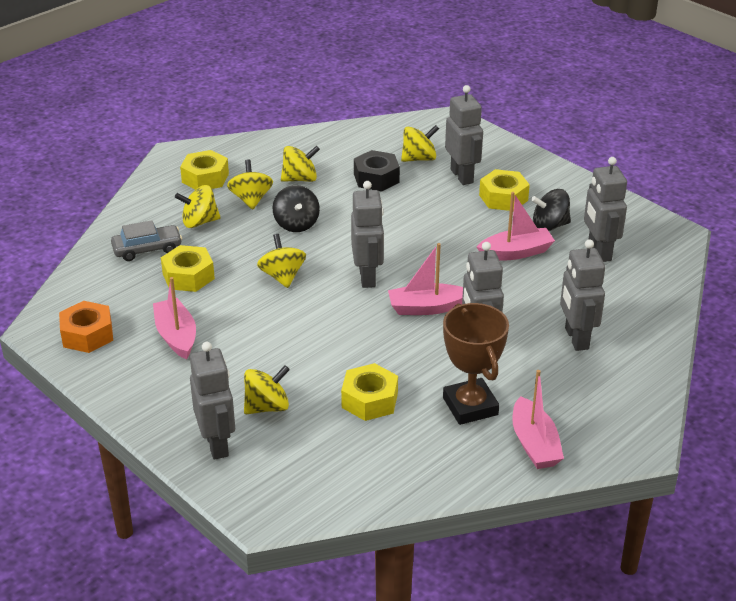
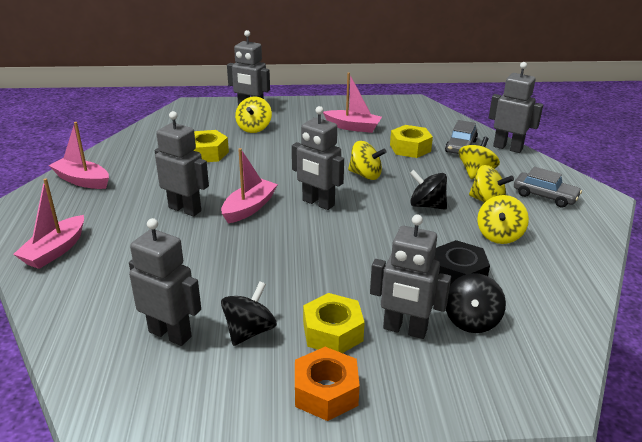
camera: 130 degrees right, 5 degrees down
orange nut [59,301,113,353] -> orange nut moved to [295,347,360,421]
yellow nut [180,150,229,190] -> grey car [514,167,582,207]
yellow spinning top [401,125,439,162] -> black spinning top [446,273,506,333]
brown trophy [443,303,509,425] -> none
pink boat [477,192,555,260] -> pink boat moved to [13,178,84,269]
grey robot [560,239,605,351] -> grey robot moved to [489,62,543,153]

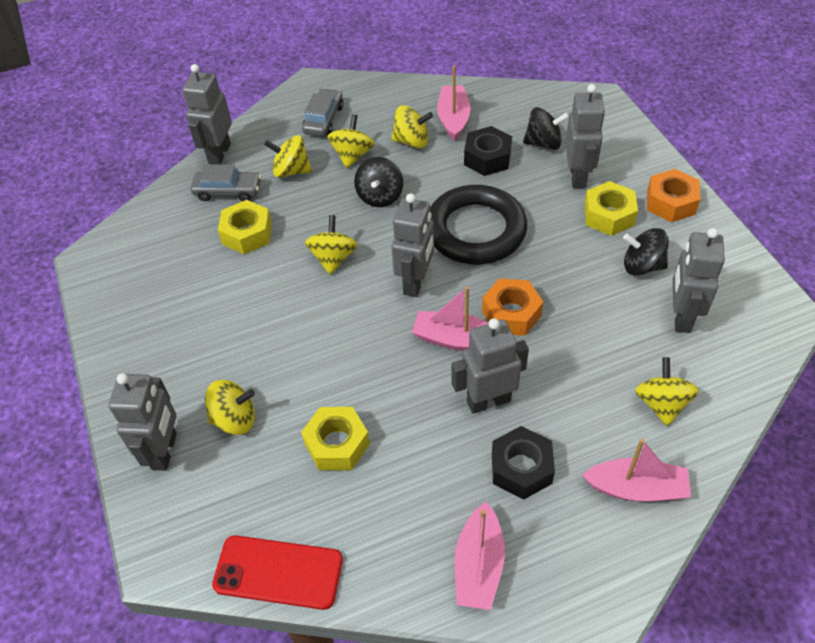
camera: 105 degrees left, 20 degrees up
grey robot [155,111,209,216] -> grey robot turned 60 degrees clockwise [452,318,529,414]
pink boat [323,73,382,133] -> pink boat moved to [437,66,470,141]
none -> red phone [212,535,343,610]
none -> black ring [430,185,527,264]
none -> orange nut [482,278,543,336]
none -> black nut [492,426,555,500]
none -> yellow spinning top [635,357,699,426]

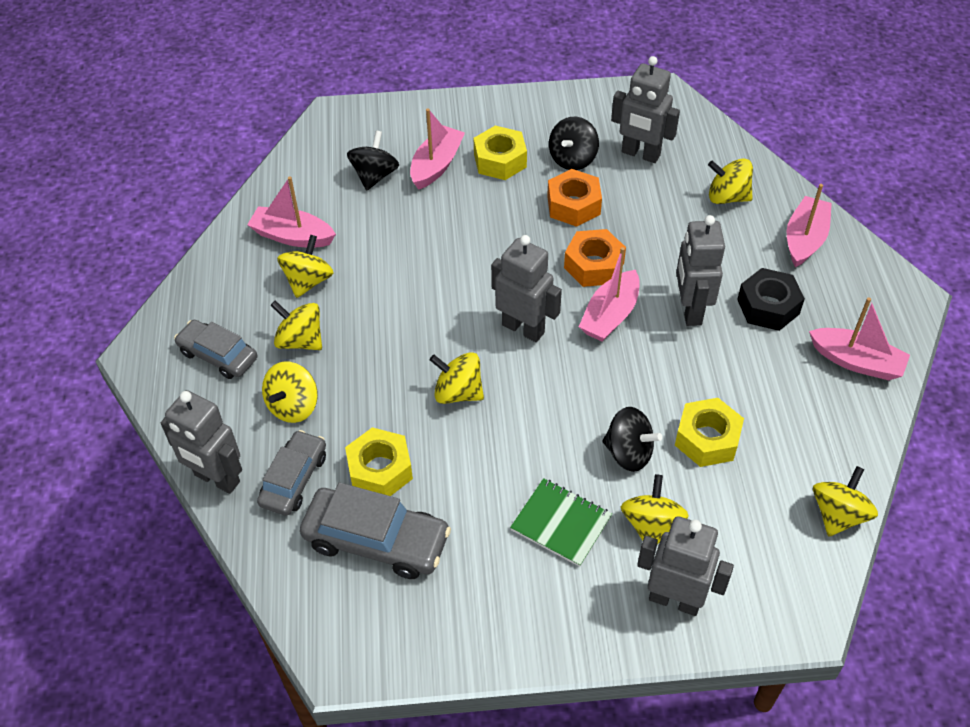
camera: 75 degrees left, 0 degrees up
red phone [212,535,343,610] -> yellow spinning top [813,466,878,536]
black spinning top [354,157,403,207] -> black spinning top moved to [602,407,662,472]
black ring [430,185,527,264] -> none
black nut [464,126,512,176] -> none
grey robot [565,84,605,188] -> pink boat [410,108,465,190]
orange nut [647,169,701,222] -> orange nut moved to [547,169,602,227]
none -> grey car [300,483,451,579]
none -> green notebook [510,478,612,567]

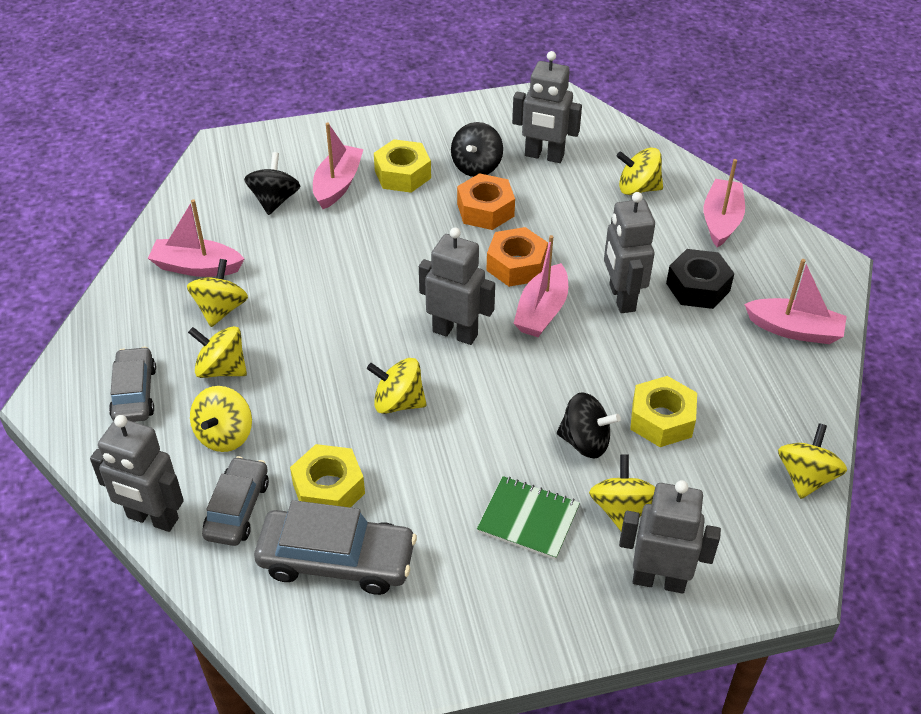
camera: 10 degrees left, 5 degrees down
grey car [174,320,257,379] -> grey car turned 60 degrees clockwise [109,347,156,422]

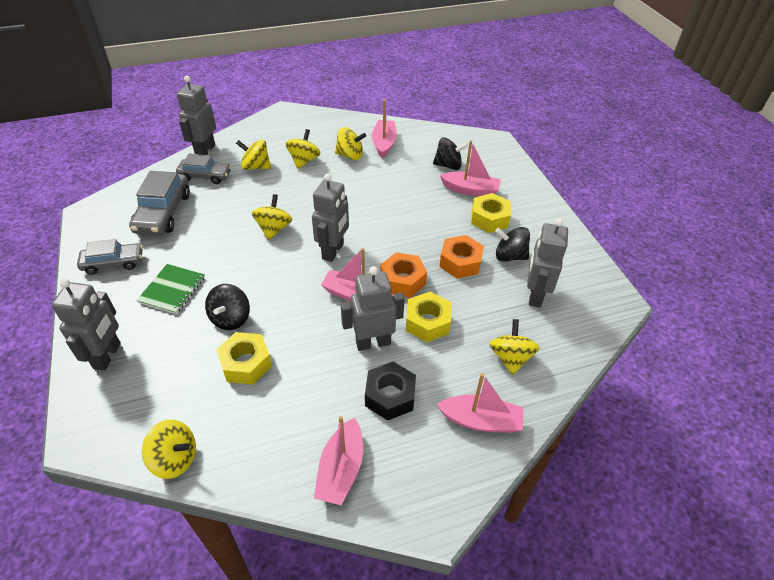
camera: 85 degrees right, 0 degrees up
grey car [109,347,156,422] -> grey car moved to [77,239,143,275]
yellow nut [290,444,365,508] -> yellow nut moved to [406,292,451,342]
yellow spinning top [589,454,655,531] -> none

